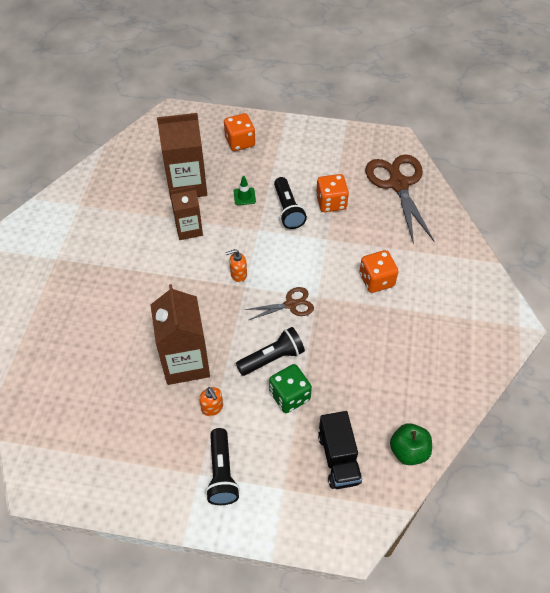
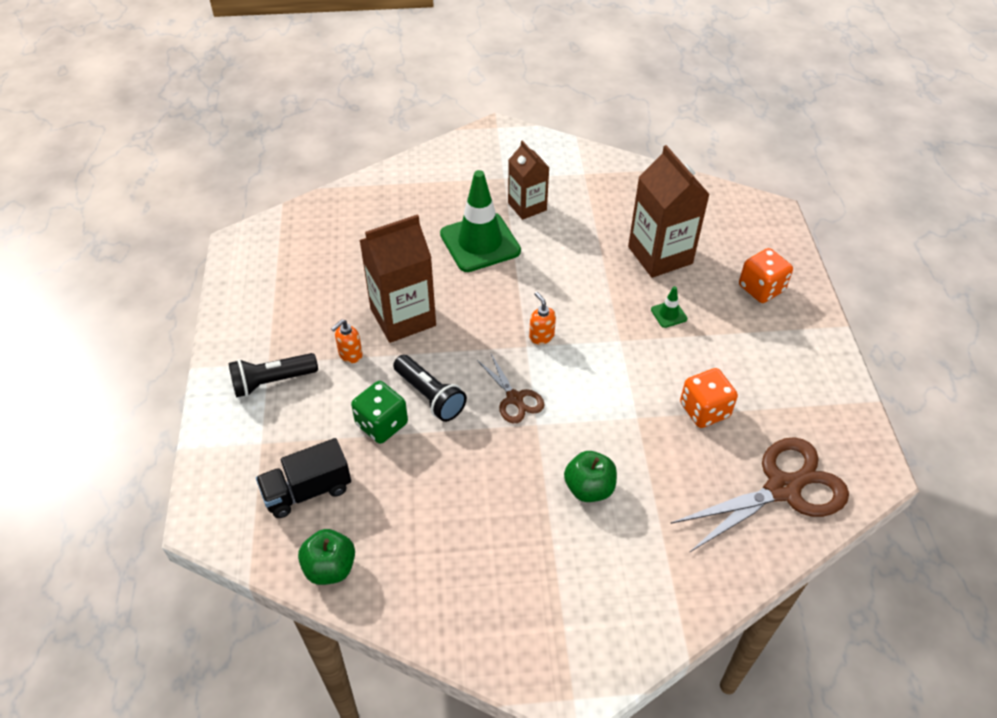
camera: 75 degrees right, 5 degrees down
brown carton [170,186,203,240] -> brown carton moved to [508,141,549,220]
black flashlight [274,177,307,229] -> none
orange dice [359,250,399,293] -> green apple [564,451,617,502]
none -> green traffic cone [440,170,521,272]

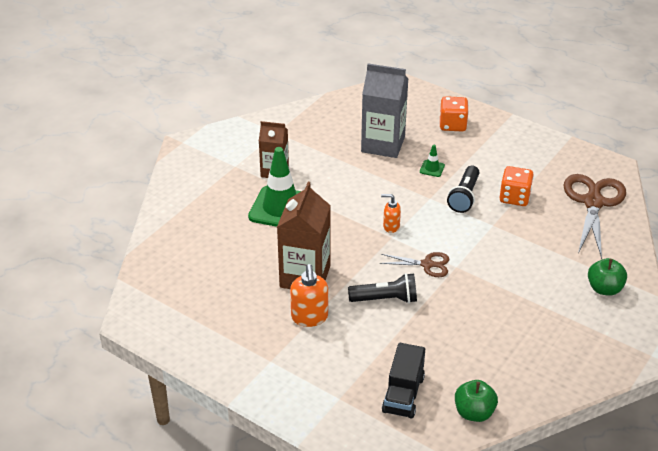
camera: 50 degrees left, 10 degrees down
black flashlight [229,353,318,397] -> black flashlight moved to [447,166,479,213]
orange soap dispenser [331,319,363,363] -> orange soap dispenser [290,264,328,327], size x1.64
green dice [351,381,408,444] -> none
green apple [564,451,617,502] -> green apple moved to [588,258,627,296]
brown carton [628,145,710,278] -> grey carton [361,64,408,158]

